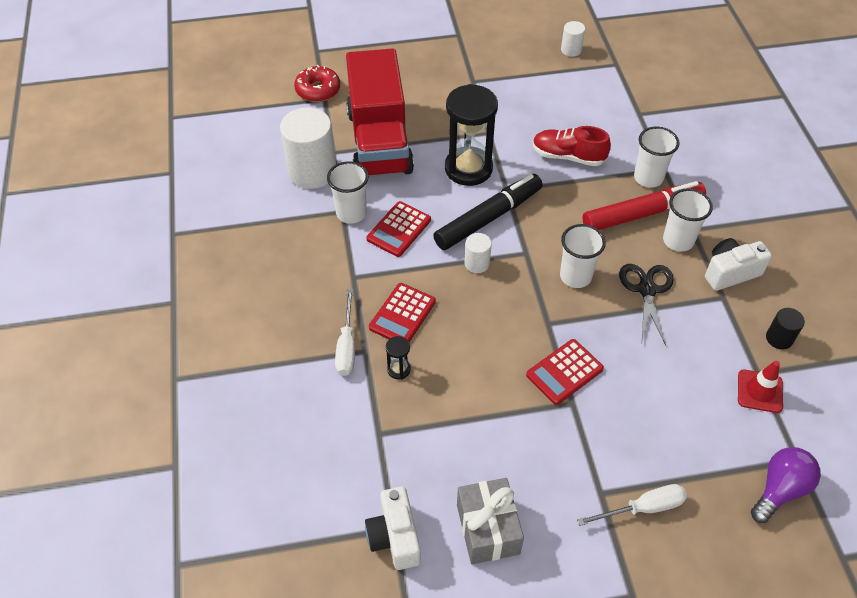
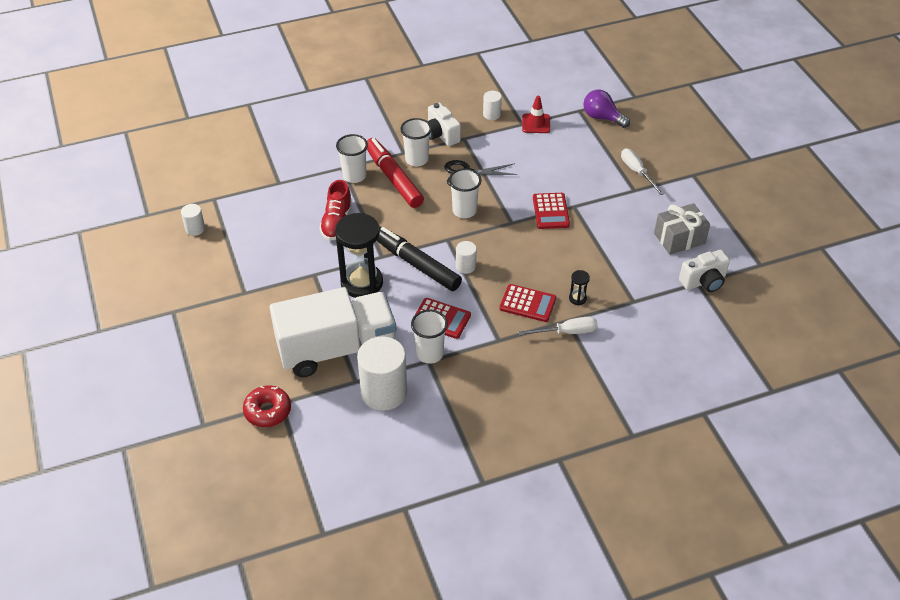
camera: 100 degrees left, 5 degrees down
red truck [346,48,414,176] -> white truck [269,287,397,377]
red calculator [526,339,604,405] -> red calculator turned 45 degrees clockwise [533,193,570,229]
black cylinder [766,308,805,350] -> white cylinder [483,91,502,120]

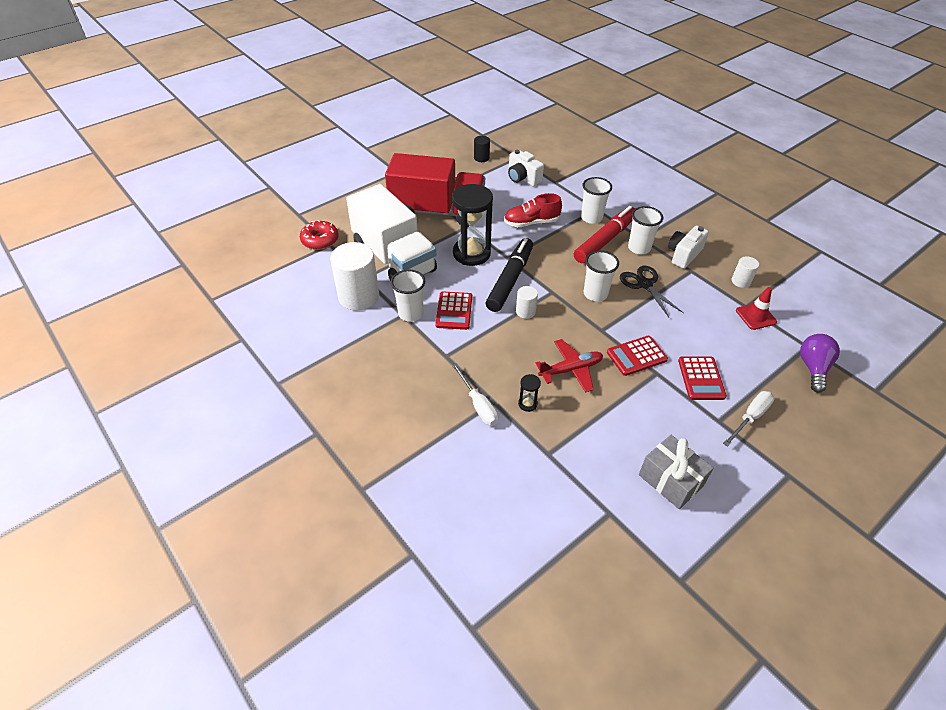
camera: 70 degrees right, 0 degrees up
white cylinder [181,204,205,236] -> black cylinder [474,136,490,162]
red calculator [499,284,556,322] -> red calculator moved to [678,356,727,400]
white camera [679,250,730,292] -> white camera moved to [508,150,544,186]
none -> red truck [385,153,485,227]
none -> red plane [535,339,603,393]

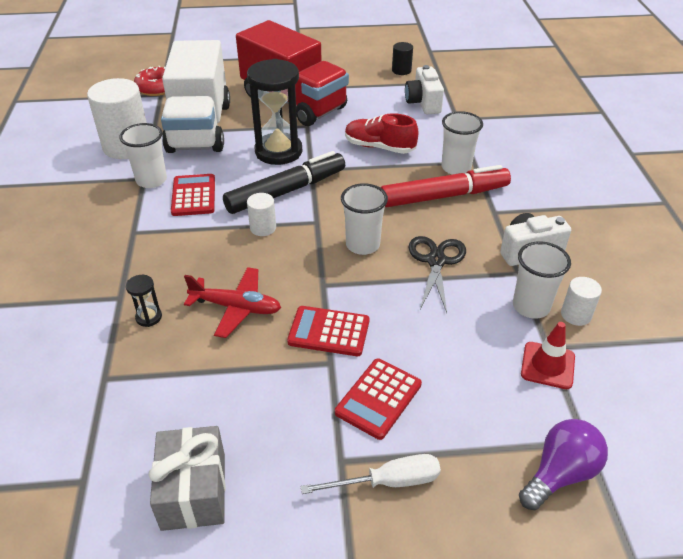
camera: 35 degrees right, 5 degrees down
red calculator [435,292,472,330] -> red calculator turned 135 degrees clockwise [171,174,215,216]
white screwdriver [452,363,499,426] -> none
white cup [628,206,663,254] -> white cup moved to [513,241,571,319]

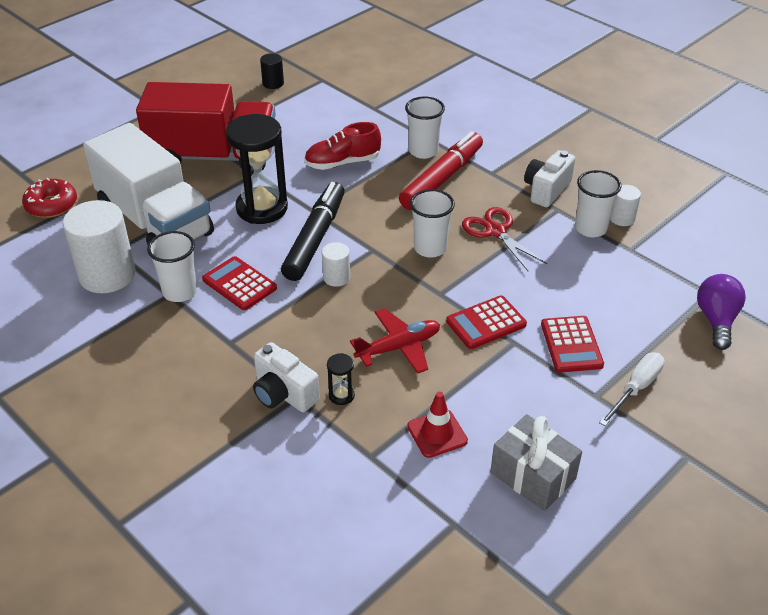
camera: 40 degrees left, 0 degrees up
white camera [405,65,444,114] -> white camera moved to [253,342,320,412]
black scissors [409,236,466,313] -> red scissors [462,207,547,271]
red traffic cone [521,322,575,389] -> red traffic cone moved to [407,392,468,458]

